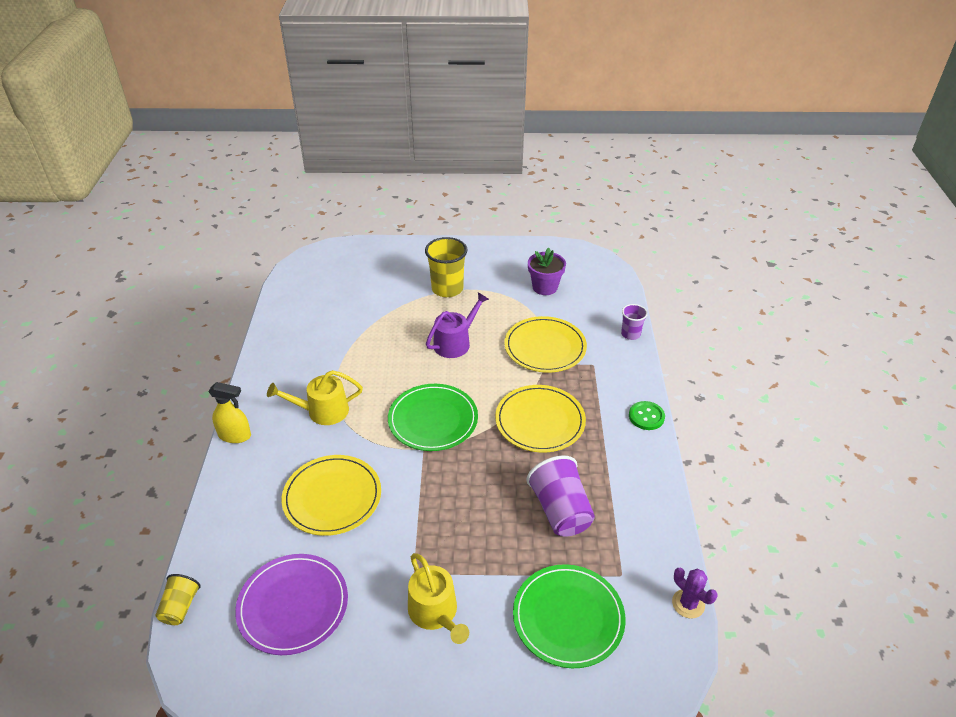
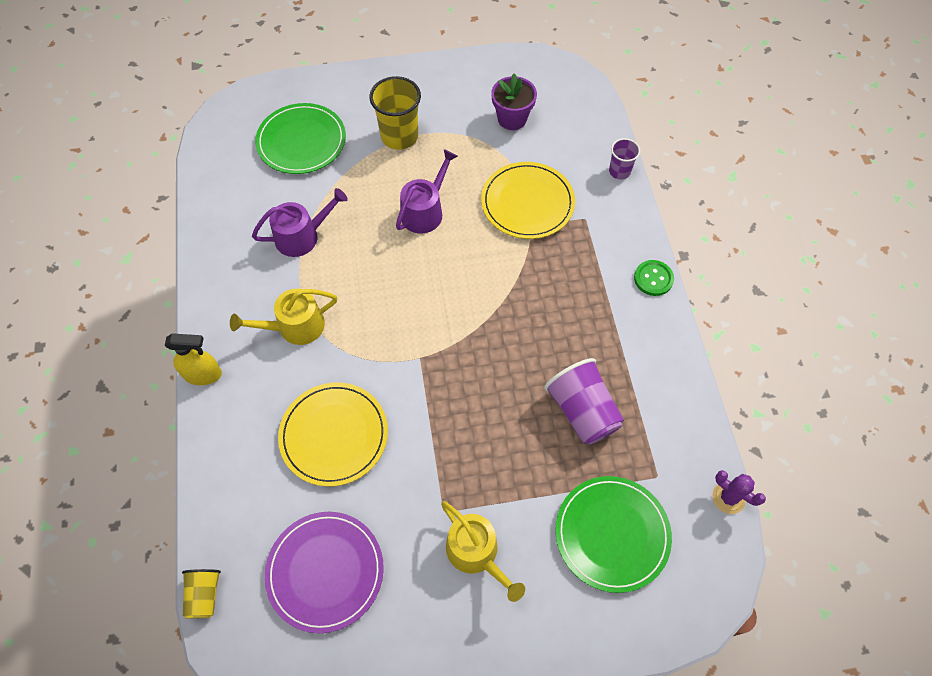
camera: 10 degrees left, 20 degrees up
green plate [388,384,478,451] -> green plate moved to [255,103,346,174]
yellow plate [495,385,586,452] -> none
none -> purple watering can [252,188,348,257]

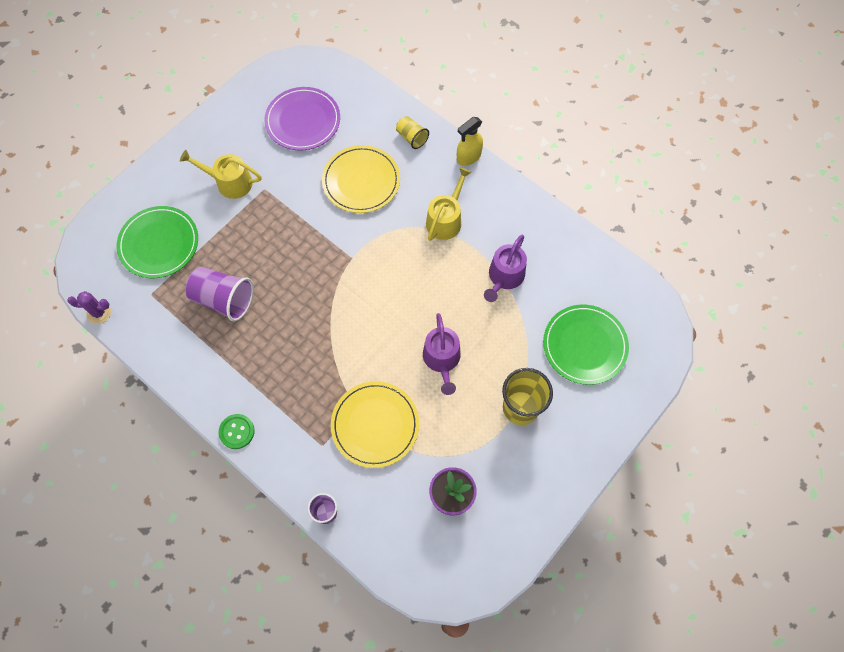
camera: 140 degrees right, 5 degrees up
yellow cup [182,569,221,619] -> yellow cup moved to [396,116,429,149]

